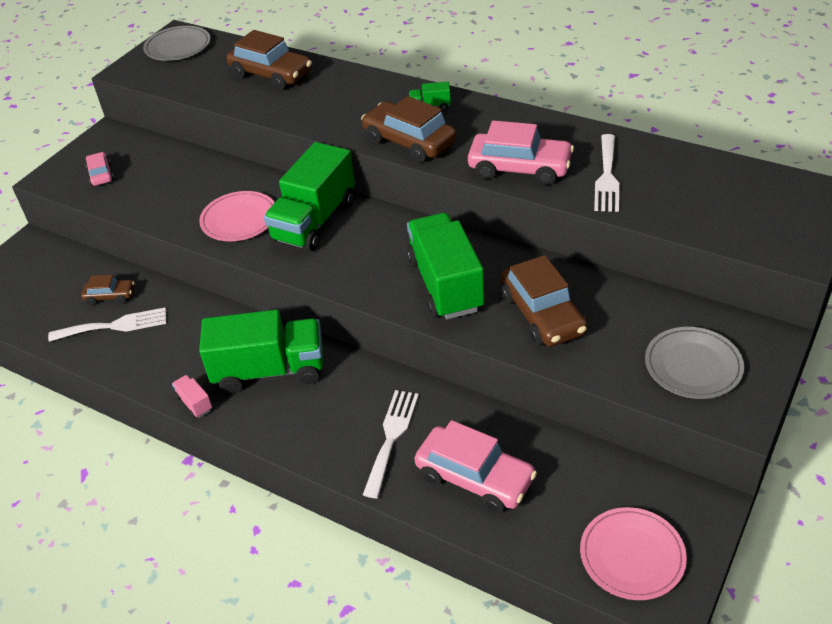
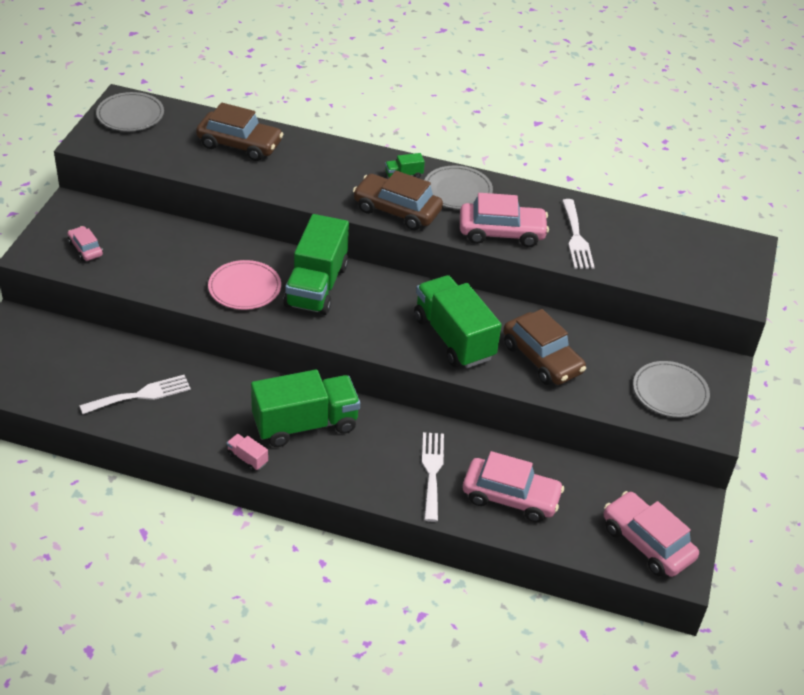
camera: 20 degrees left, 0 degrees up
brown car [81,275,134,305] -> none
pink plate [580,507,687,600] -> pink car [604,491,699,577]
none -> grey plate [425,165,493,209]

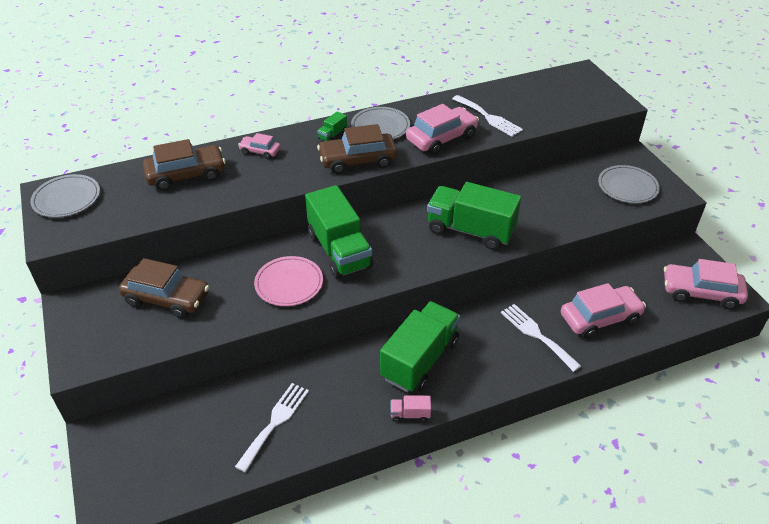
camera: 35 degrees left, 0 degrees up
pink car [67,226,103,261] -> pink car moved to [238,133,281,159]
brown car [503,309,586,385] -> brown car moved to [119,258,209,318]

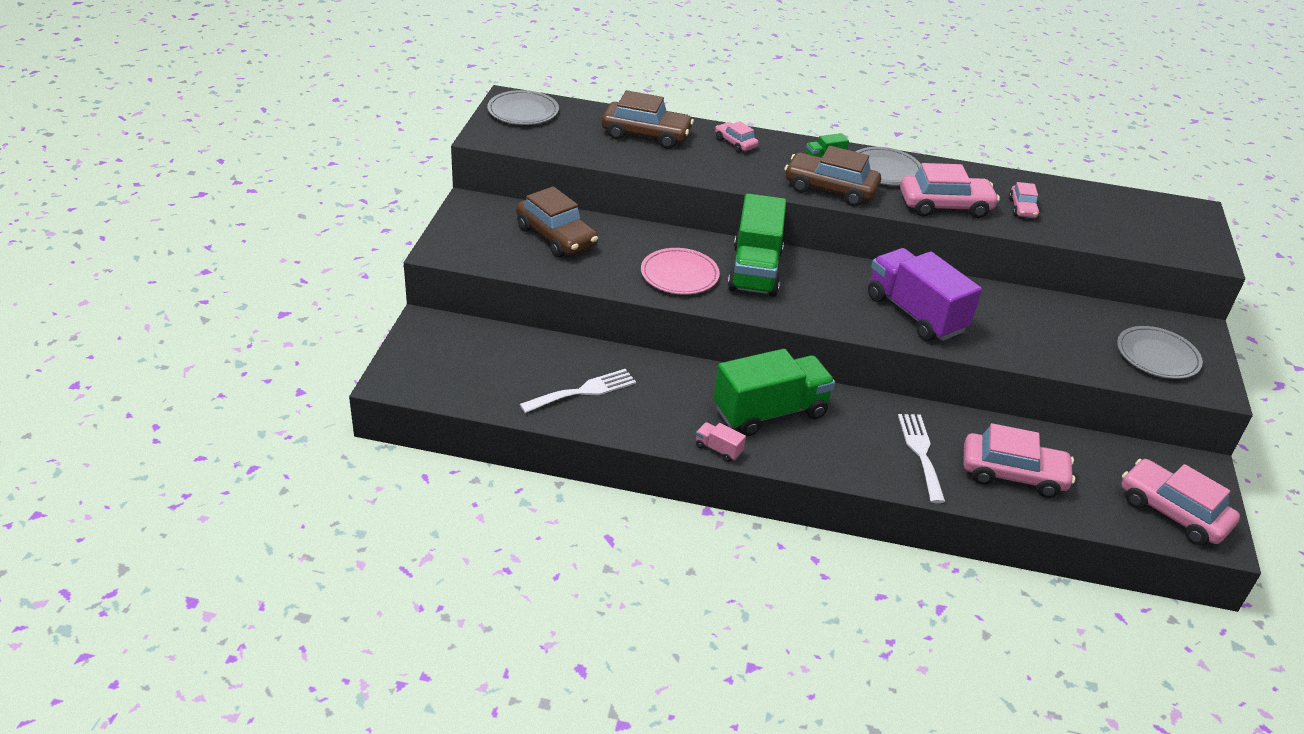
camera: 30 degrees right, 5 degrees down
green truck [427,182,521,250] -> purple truck [868,248,982,341]
white fork [452,95,523,137] -> pink car [1009,182,1040,218]

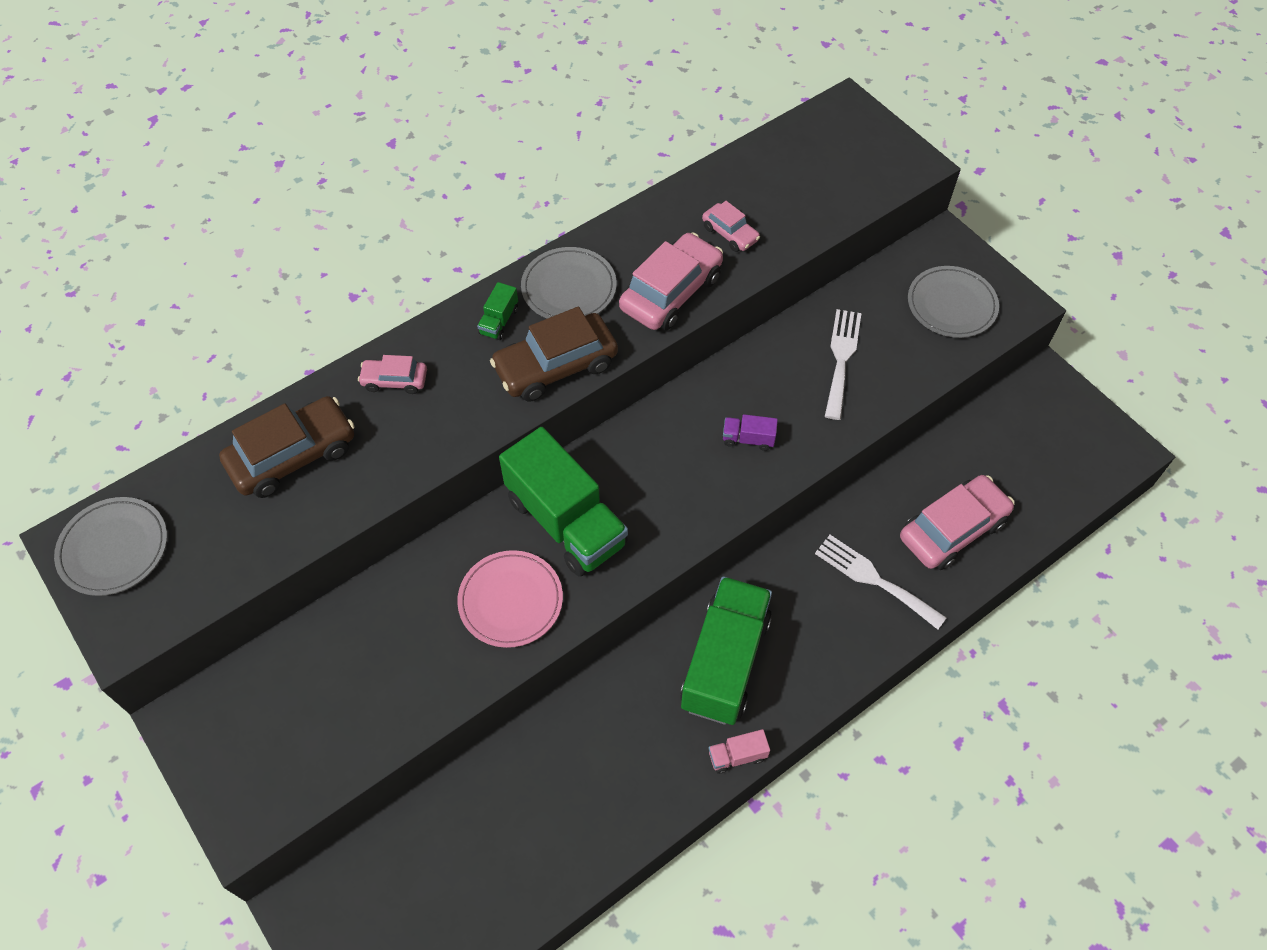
camera: 45 degrees left, 20 degrees up
brown car [516,186,598,258] -> none
white fork [519,369,636,413] -> white fork moved to [825,309,861,420]
purple truck [868,248,982,341] -> purple truck [723,414,778,451], size x0.40
pink car [1121,459,1240,546] -> none

